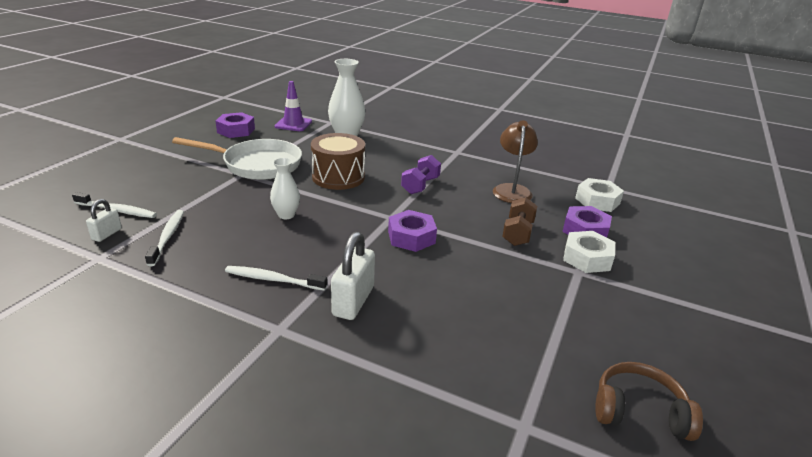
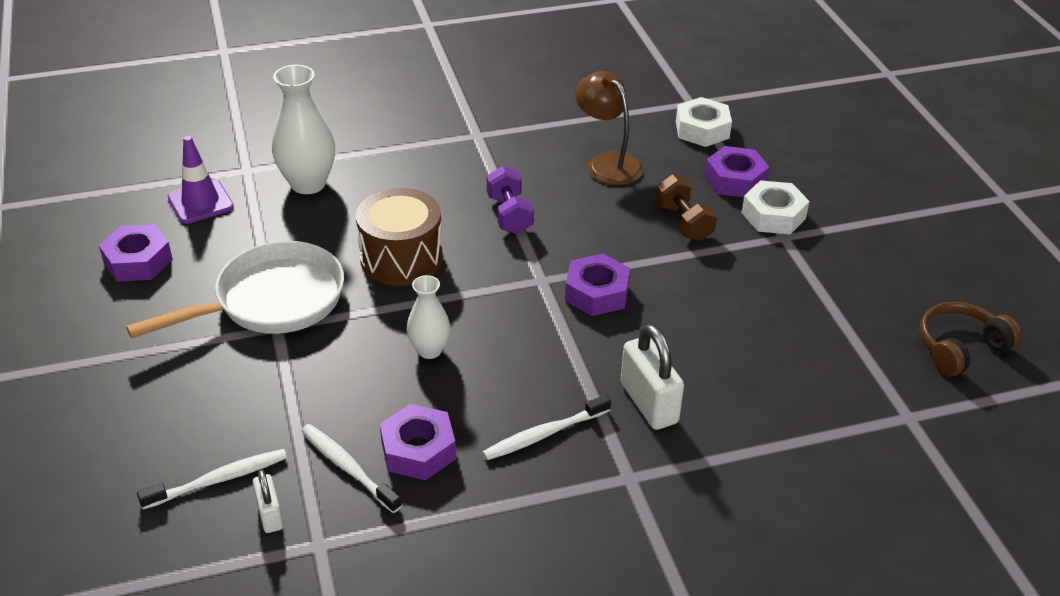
camera: 40 degrees left, 10 degrees up
none -> purple nut [380,404,456,480]

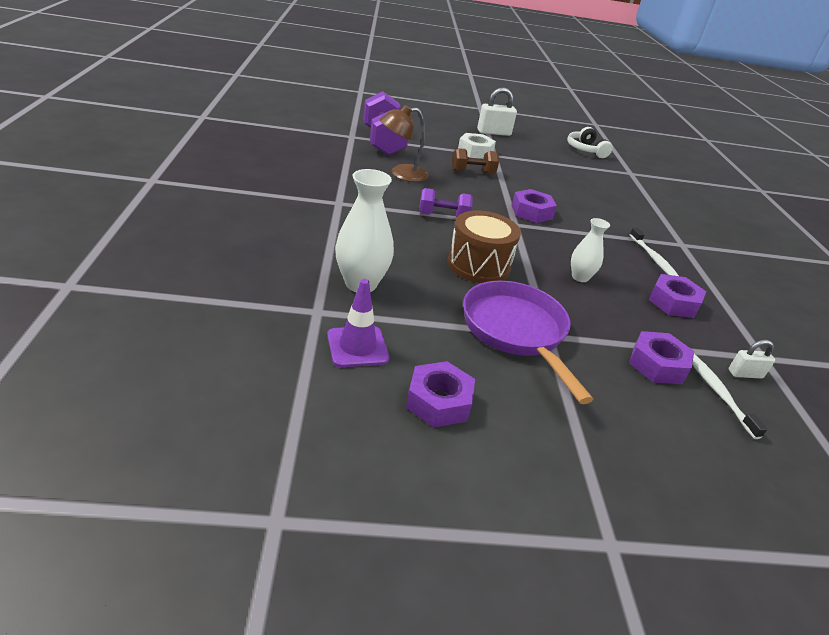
camera: 80 degrees left, 5 degrees down
white pan [126,241,344,338] -> purple pan [463,281,594,404]
white toothbrush [302,424,402,513] -> none
white padlock [621,324,684,430] -> white padlock moved to [477,87,517,136]
white nut [676,97,732,147] -> purple dumbbell [363,91,408,155]
purple nut [705,146,769,197] -> purple nut moved to [629,331,694,384]
brown headphones [919,302,1022,376] -> white headphones [567,127,613,158]

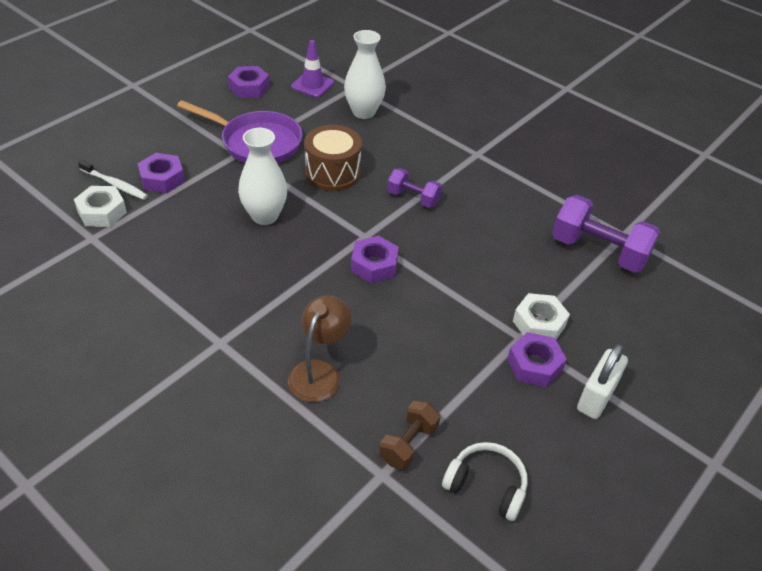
camera: 135 degrees right, 10 degrees up
brown lamp [380,105,429,182] -> brown lamp moved to [288,295,352,402]
purple dumbbell [419,188,473,217] -> purple dumbbell turned 75 degrees clockwise [387,168,442,208]
brown dumbbell [452,148,499,174] -> brown dumbbell moved to [379,401,441,470]
white vase [571,218,610,282] -> white vase [238,128,287,225], size x1.67
white toothbrush [629,228,679,276] -> none
purple nut [648,274,706,318] -> purple nut moved to [507,332,567,387]
white padlock [728,340,775,379] -> white nut [74,186,127,227]

